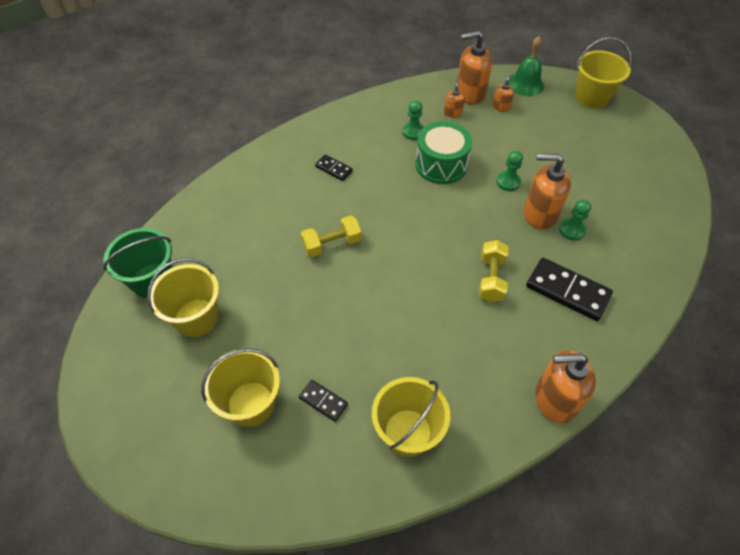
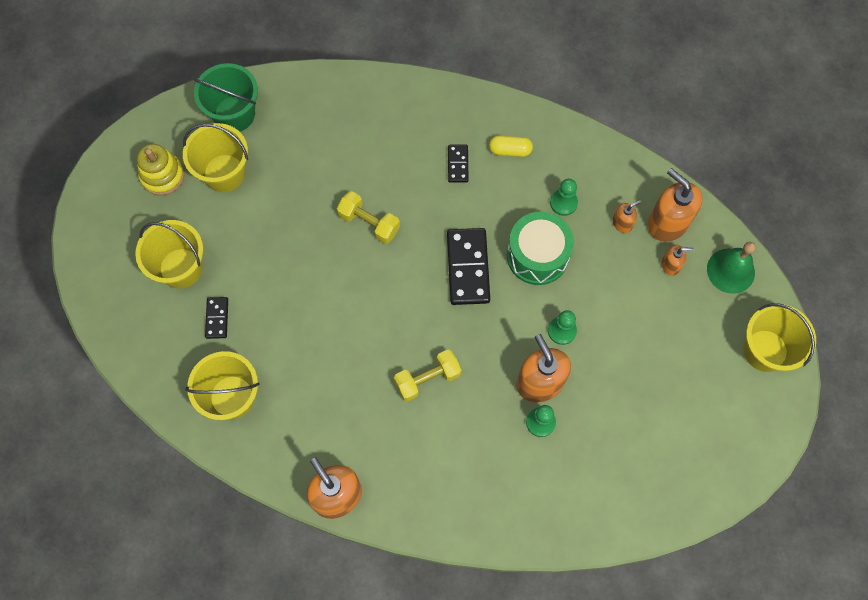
camera: 55 degrees right, 15 degrees up
black domino [526,258,613,321] -> black domino moved to [447,228,490,305]
none -> yellow stacking toy [137,144,185,196]
none -> yellow capsule [489,136,533,157]

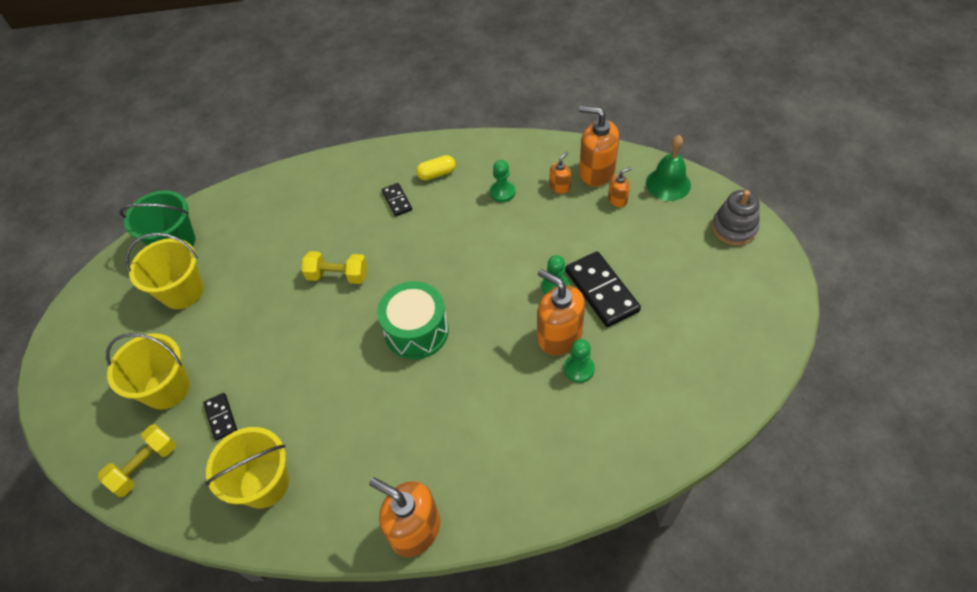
camera: 20 degrees left, 15 degrees down
yellow stacking toy [137,144,185,196] -> none
yellow dumbbell [394,350,461,402] -> yellow dumbbell moved to [98,424,176,497]
black domino [447,228,490,305] -> black domino moved to [565,251,641,327]
green drum [507,211,574,285] -> green drum moved to [377,281,449,360]
yellow bucket [743,303,816,372] -> grey stacking toy [712,190,760,245]

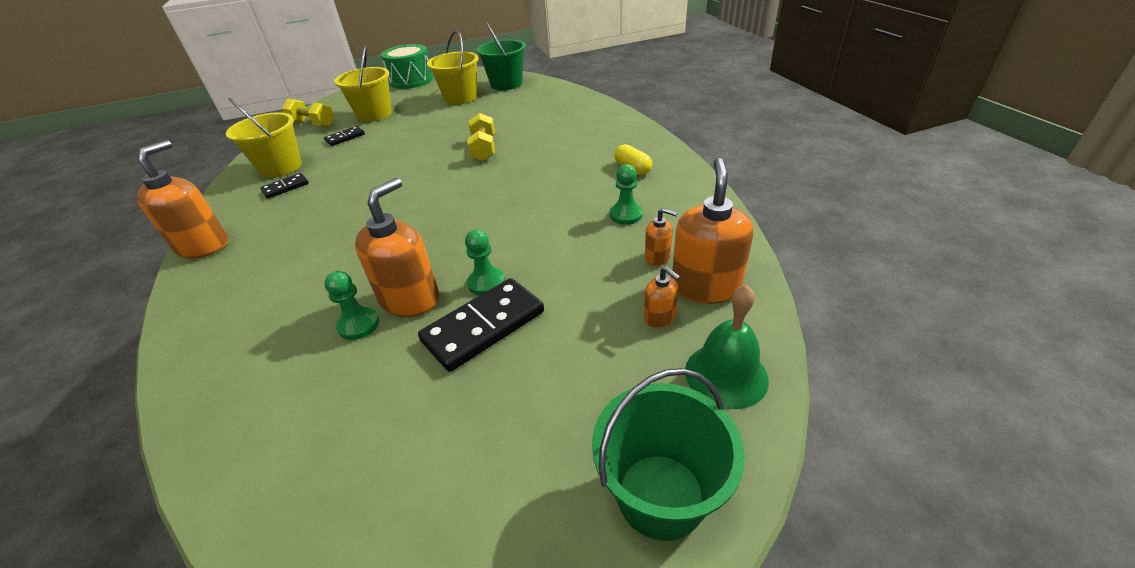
camera: 75 degrees right, 15 degrees down
green drum [377,281,449,360] -> green drum moved to [381,44,433,89]
black domino [382,183,412,216] -> black domino moved to [260,173,308,199]
grey stacking toy [712,190,760,245] -> green bucket [592,368,745,541]

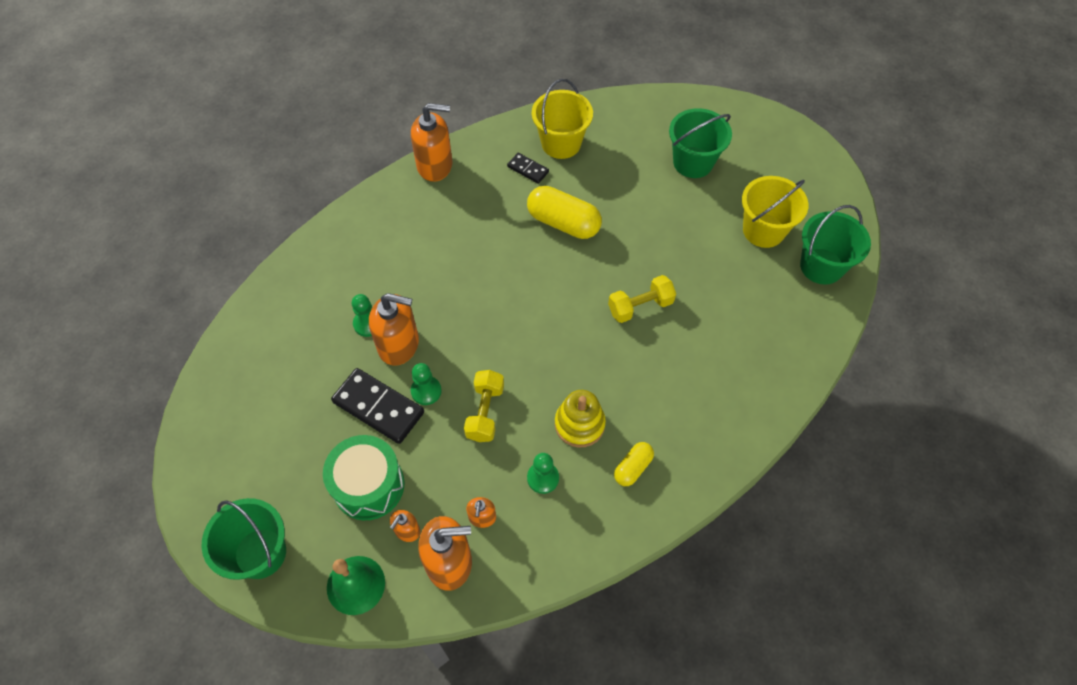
camera: 70 degrees right, 20 degrees up
yellow dumbbell [282,98,334,127] -> yellow dumbbell moved to [464,370,504,442]
black domino [324,126,365,146] -> none
yellow bucket [334,46,392,122] -> green bucket [669,108,732,178]
green drum [381,44,433,89] -> green drum moved to [323,435,404,520]
none -> yellow capsule [527,186,602,239]
none -> yellow stacking toy [555,390,606,448]

